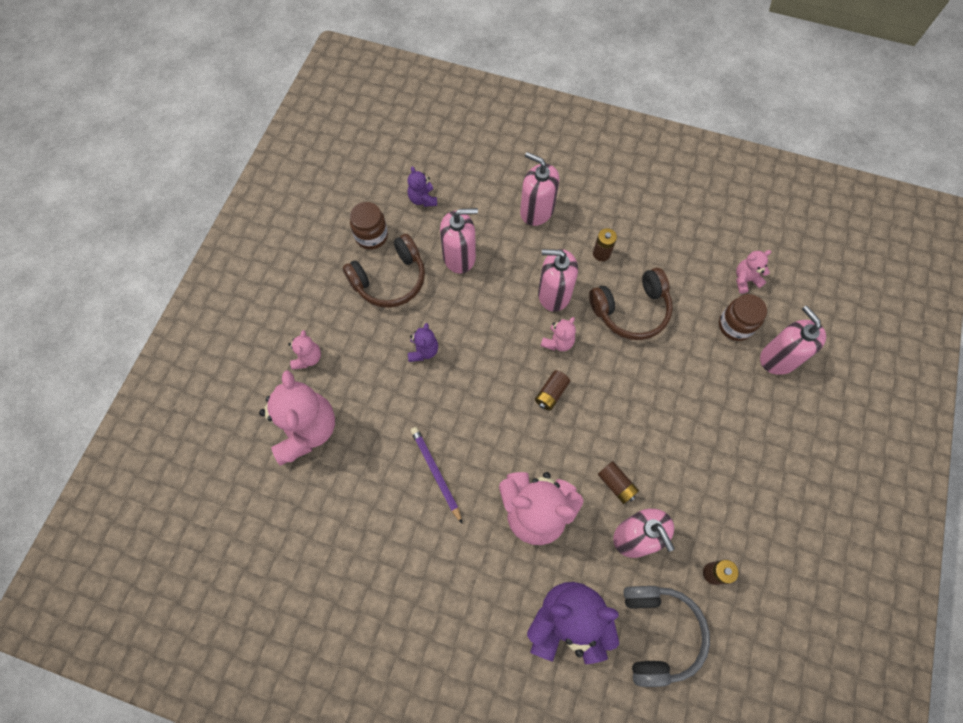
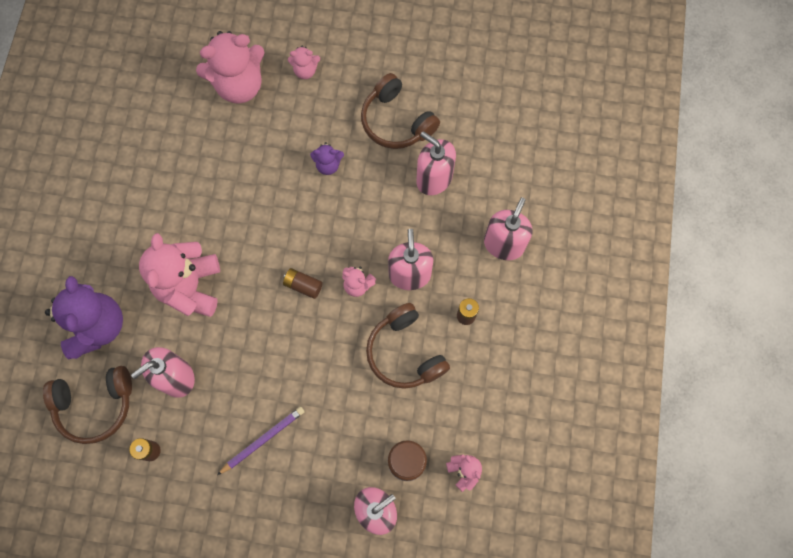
camera: 80 degrees right, 5 degrees up
brown jar [350,202,388,250] -> none
purple teddy bear [407,166,437,207] -> none
purple pencil [410,427,462,523] -> purple pencil moved to [217,407,305,475]
pink soap dispenser [440,208,478,274] -> pink soap dispenser turned 150 degrees clockwise [416,131,456,195]
brown battery [598,461,639,504] -> none
grey headphones [623,586,710,687] -> brown headphones [43,366,132,444]

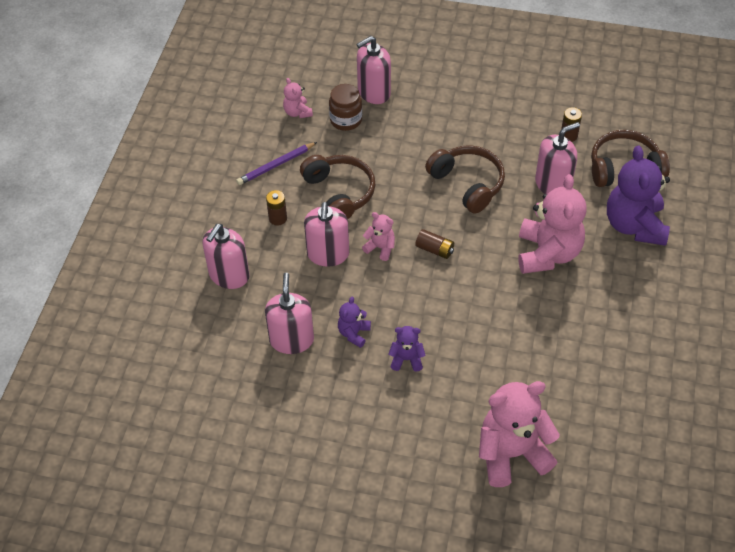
camera: 175 degrees left, 20 degrees down
purple pencil [217,407,305,475] -> purple pencil moved to [236,142,317,185]
pink teddy bear [288,46,320,79] -> none
brown headphones [361,73,440,149] -> brown headphones moved to [425,146,505,213]
pink soap dispenser [416,131,456,195] -> pink soap dispenser turned 135 degrees counterclockwise [265,273,314,354]
none -> purple teddy bear [338,297,371,348]

